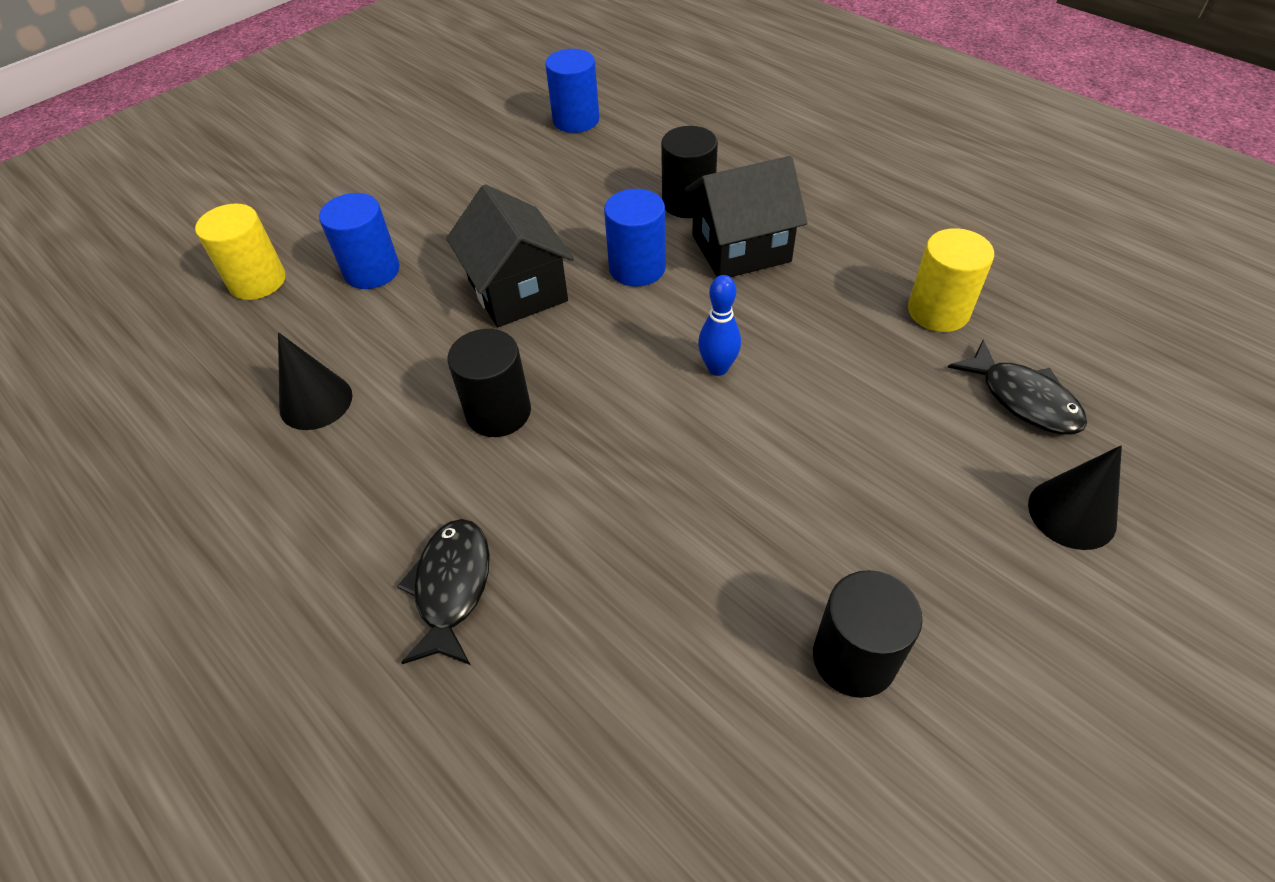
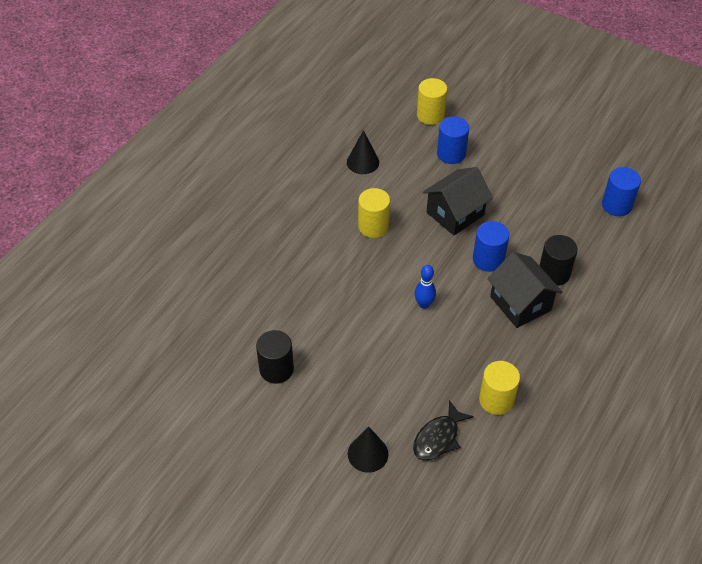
camera: 75 degrees right, 0 degrees up
black fish [397,519,490,665] -> none
black cylinder [447,329,531,437] -> yellow cylinder [358,188,390,238]

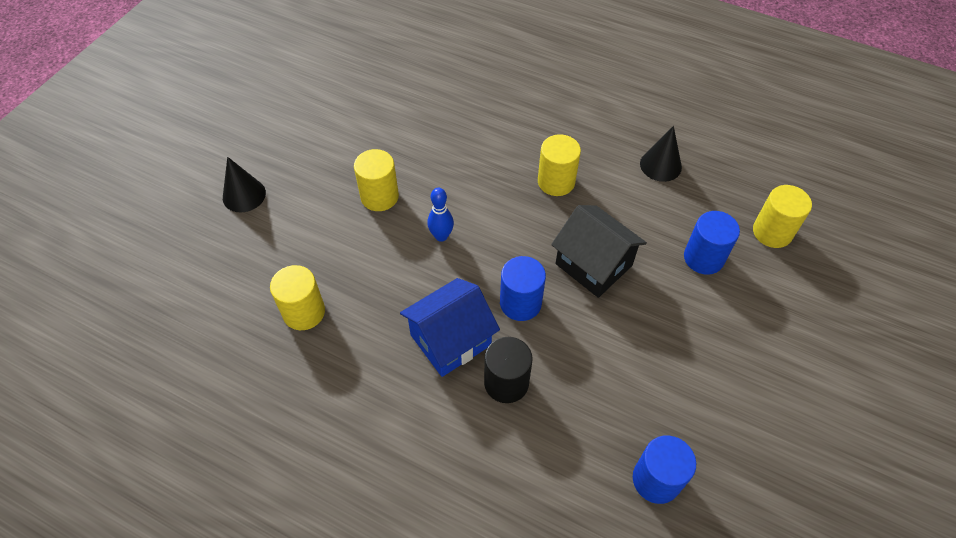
camera: 85 degrees right, 5 degrees up
black cylinder [256,330,294,384] -> none
black fish [413,400,474,460] -> none
black house [487,252,563,328] -> blue house [400,278,500,377]
none -> yellow cylinder [354,149,399,211]

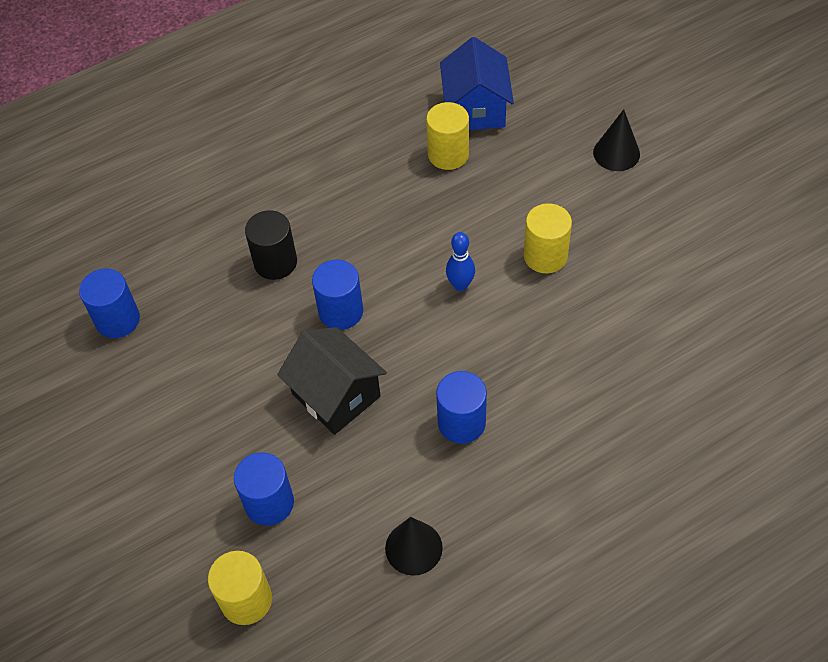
camera: 125 degrees right, 0 degrees up
blue house [400,278,500,377] -> blue house moved to [440,37,514,130]
yellow cylinder [538,134,581,196] -> blue cylinder [436,371,487,444]
black house [551,205,647,298] -> black house turned 60 degrees clockwise [277,327,387,435]

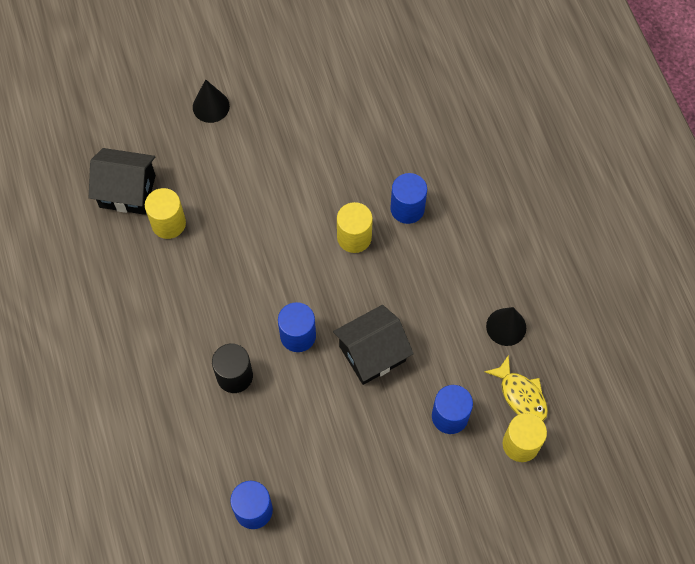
camera: 80 degrees left, 10 degrees up
blue cylinder [436,371,487,444] -> blue cylinder moved to [390,173,427,224]
blue house [440,37,514,130] -> black house [89,148,156,215]
blue bowling pin [446,232,475,291] -> none
yellow cylinder [524,203,572,273] -> yellow cylinder moved to [337,202,373,253]
none -> yellow fish [484,355,548,421]

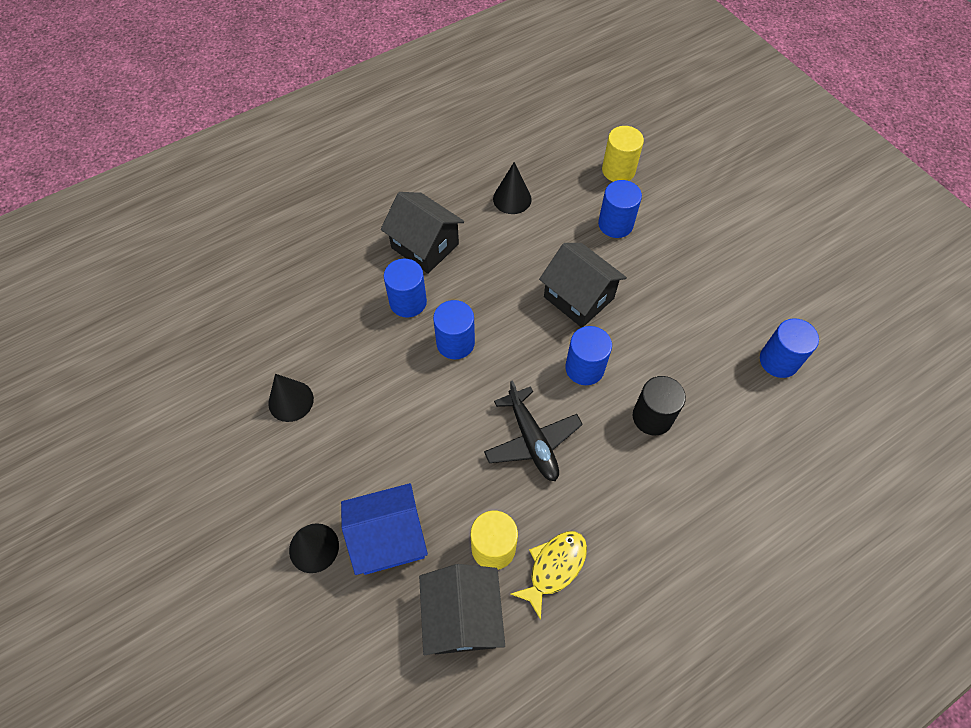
camera: 105 degrees left, 5 degrees down
yellow cylinder [337,202,373,253] -> blue cylinder [433,300,475,359]
yellow fish [484,355,548,421] -> yellow fish moved to [511,531,587,620]
none -> black cone [268,374,314,422]
none -> blue house [341,483,428,575]
none -> black house [381,192,464,274]
none -> black plane [484,380,583,481]

